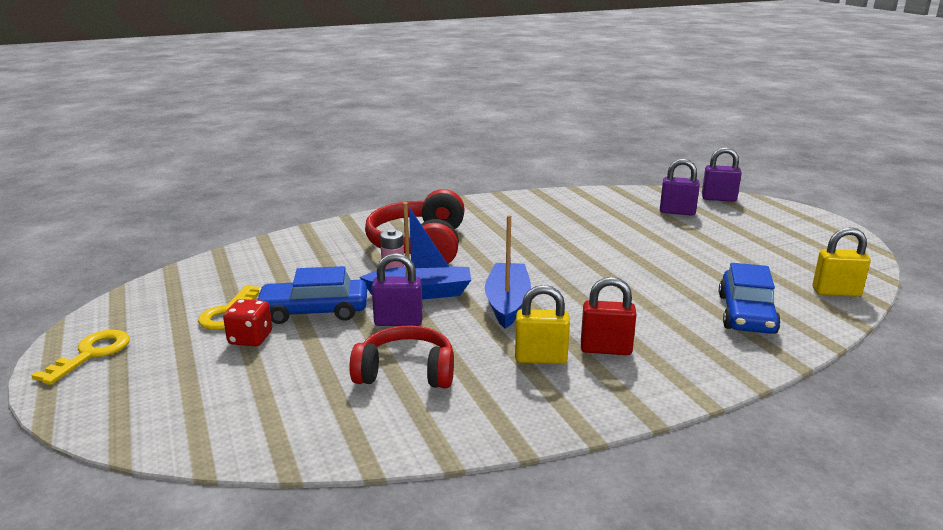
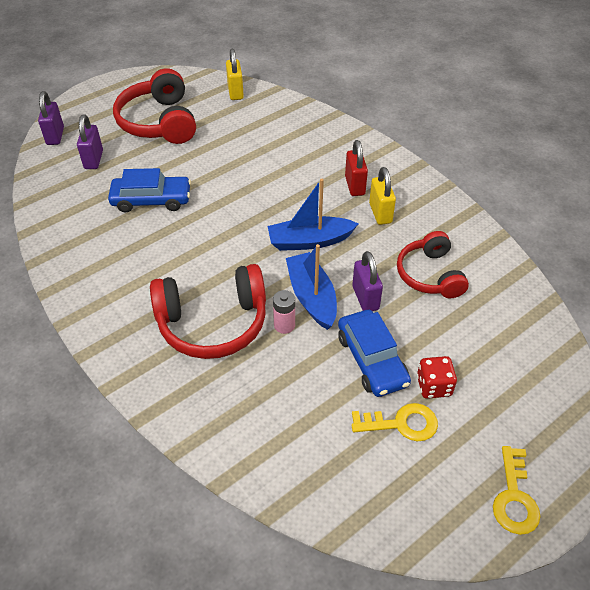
camera: 105 degrees left, 25 degrees up
yellow key [31,330,130,385] -> yellow key turned 90 degrees counterclockwise [493,446,541,535]
blue car [719,263,781,334] -> blue car moved to [108,168,191,212]
none -> red headphones [113,68,196,144]

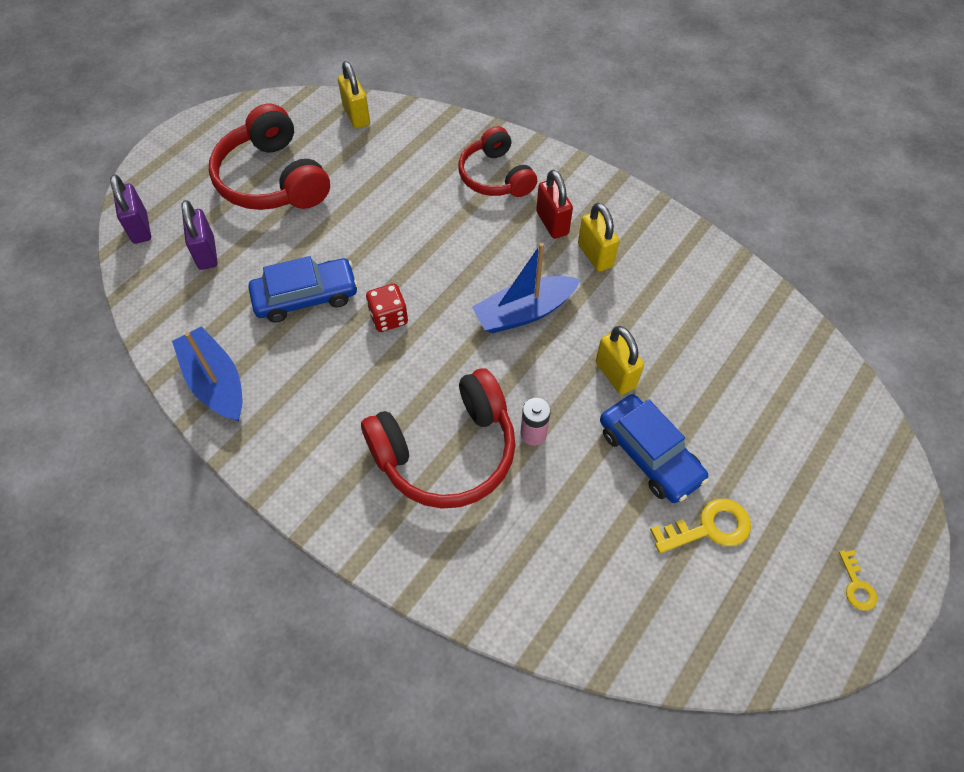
camera: 15 degrees left, 10 degrees up
blue boat [286,244,337,330] -> blue boat moved to [172,326,242,421]
purple padlock [352,251,383,311] -> yellow padlock [596,326,644,395]
red headphones [397,231,469,298] -> red headphones moved to [458,126,537,197]
red dice [417,356,457,399] -> red dice moved to [366,284,408,332]
yellow key [493,446,541,535] -> yellow key [839,550,877,611], size x0.58

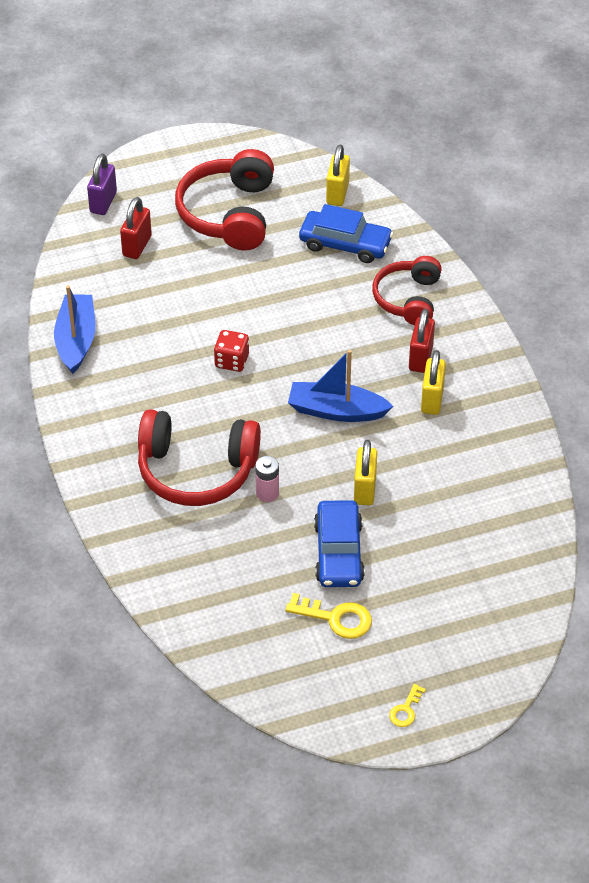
camera: 35 degrees right, 10 degrees down
purple padlock [182,200,218,270] -> red padlock [120,197,152,259]
blue car [248,256,358,323] -> blue car moved to [299,204,394,263]

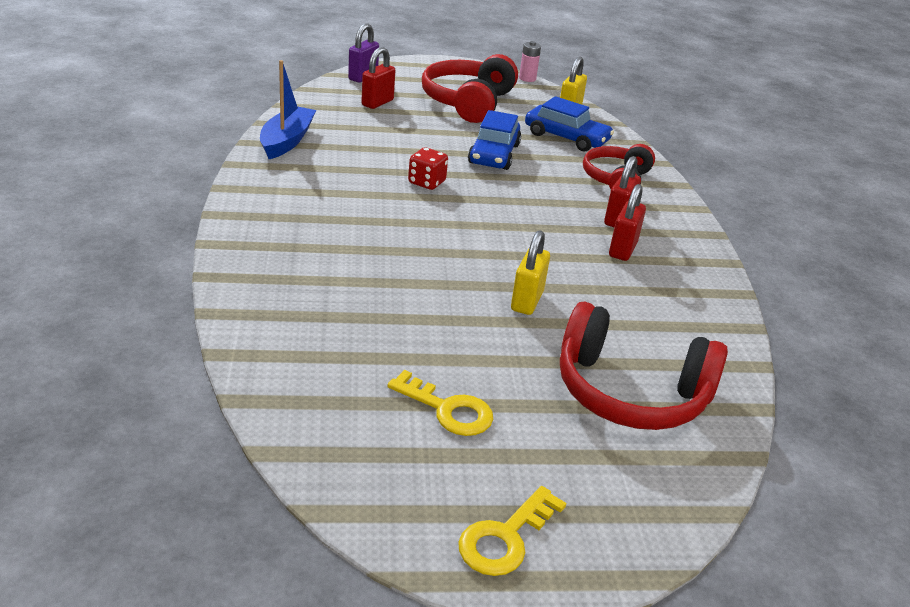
camera: 10 degrees right, 15 degrees down
red headphones [138,409,261,506] -> red headphones moved to [560,302,728,430]
pink battery [255,456,279,502] -> pink battery moved to [519,41,541,82]
blue boat [288,350,393,422] -> none
blue car [314,500,365,587] -> blue car moved to [468,110,521,170]
yellow key [389,684,426,727] -> yellow key [458,486,566,576], size x1.72
yellow padlock [421,350,446,415] -> red padlock [609,184,646,261]

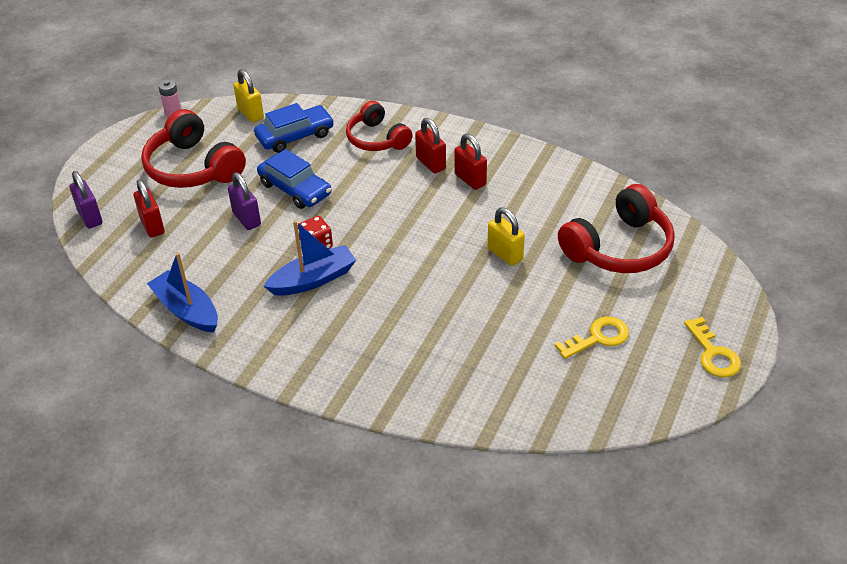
camera: 55 degrees left, 10 degrees up
none -> purple padlock [228,172,261,230]
none -> blue boat [264,220,356,296]

